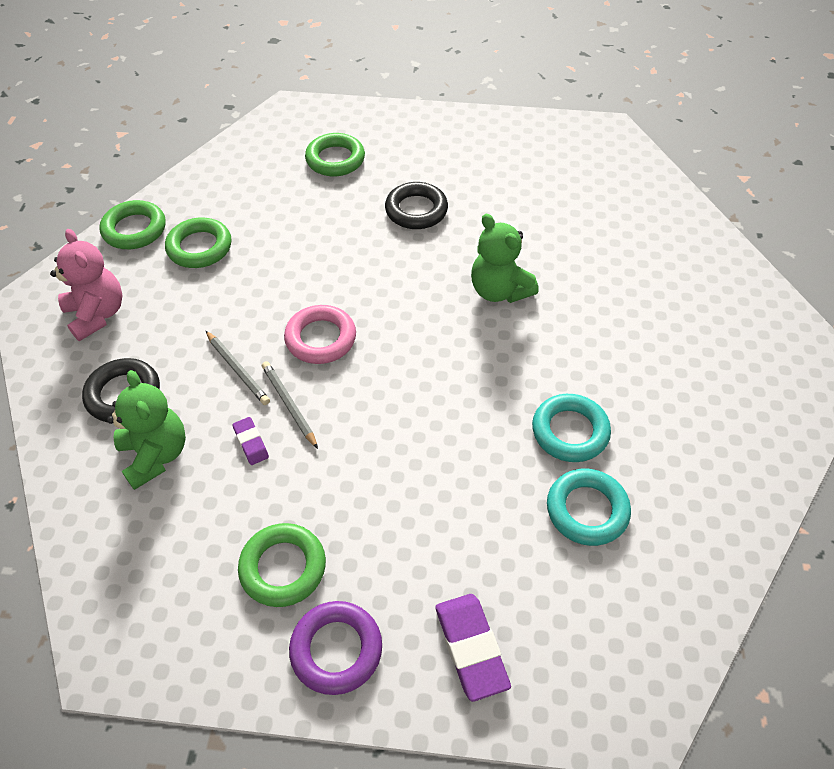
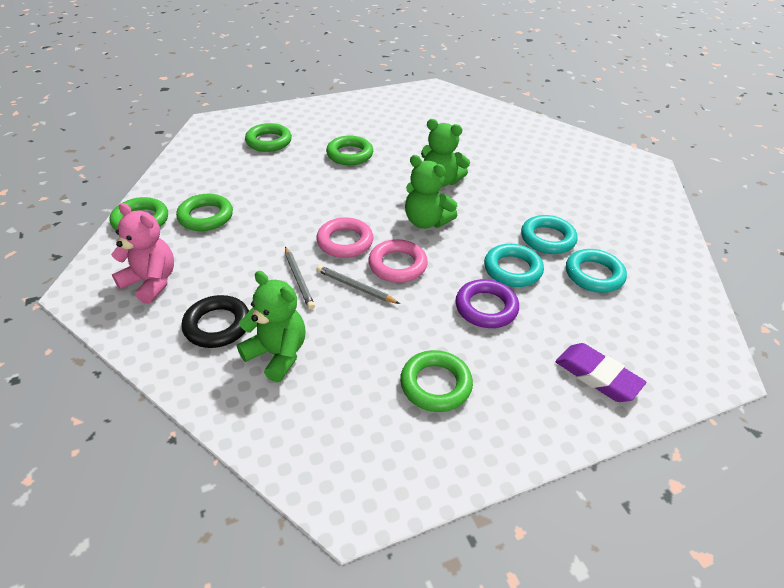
camera: 30 degrees left, 10 degrees down
grey pencil [206,331,270,405] -> grey pencil turned 45 degrees clockwise [285,246,315,310]
purple eraser [232,417,269,465] -> none
purple ring [289,601,382,695] -> purple ring moved to [455,279,519,328]
black ring [385,182,448,229] -> green ring [326,136,373,165]
none -> pink ring [368,239,428,283]
none -> green teddy bear [405,155,457,229]
none -> turquoise ring [484,244,544,287]

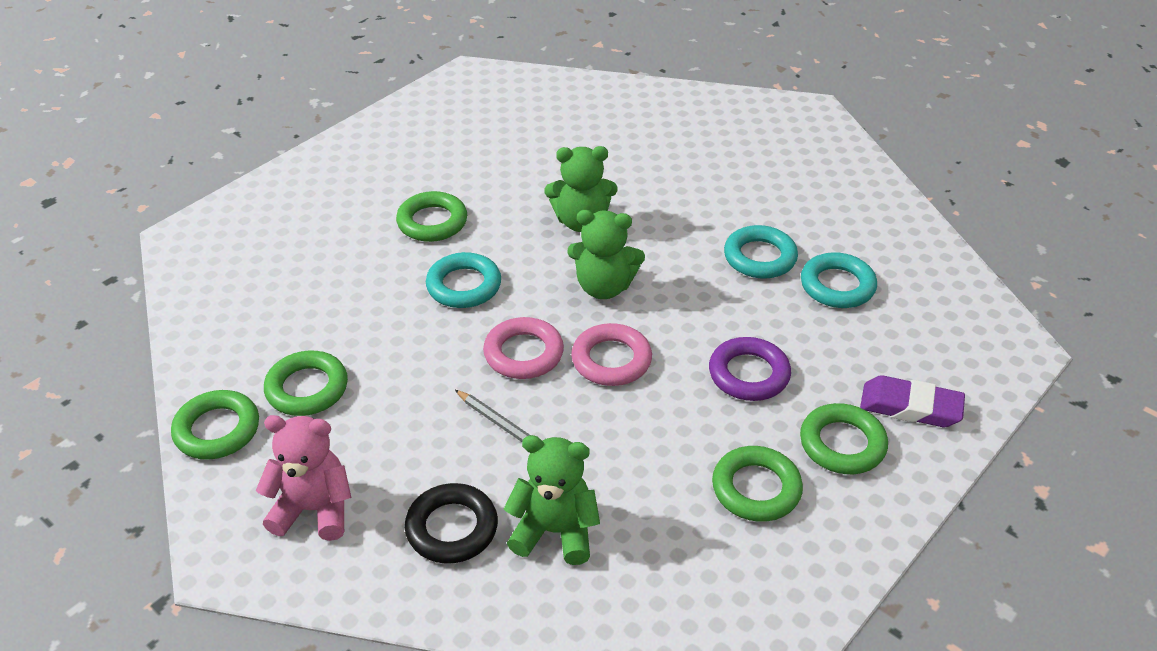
camera: 25 degrees left, 0 degrees up
green ring [245,123,292,152] -> green ring moved to [800,403,888,474]
grey pencil [316,265,400,304] -> none
turquoise ring [484,244,544,287] -> turquoise ring moved to [426,252,501,308]

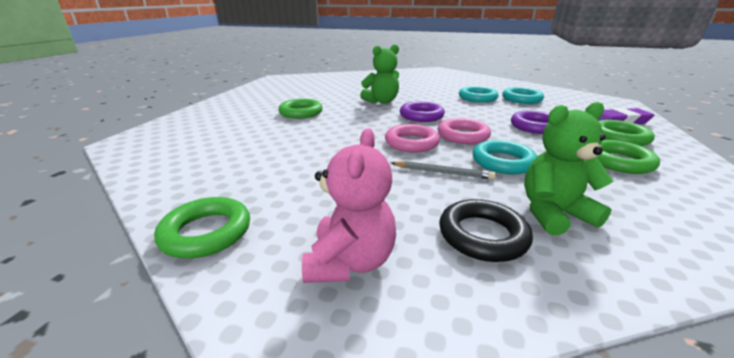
camera: 25 degrees left, 15 degrees down
pink teddy bear [256,415,351,541] -> pink teddy bear turned 120 degrees clockwise [302,128,396,283]
green ring [264,351,348,416] -> none
turquoise ring [426,252,501,308] -> turquoise ring moved to [473,140,537,174]
green teddy bear [567,210,645,299] -> purple ring [400,101,445,122]

